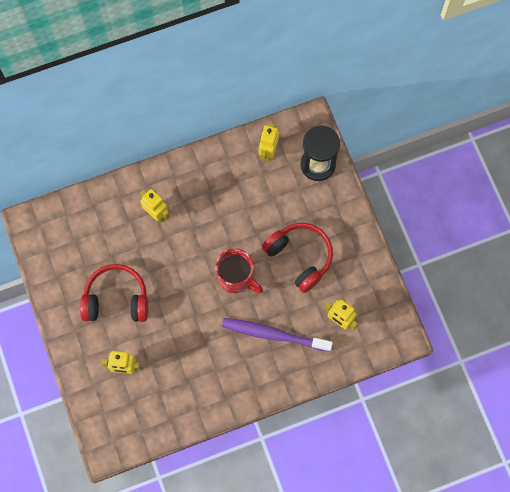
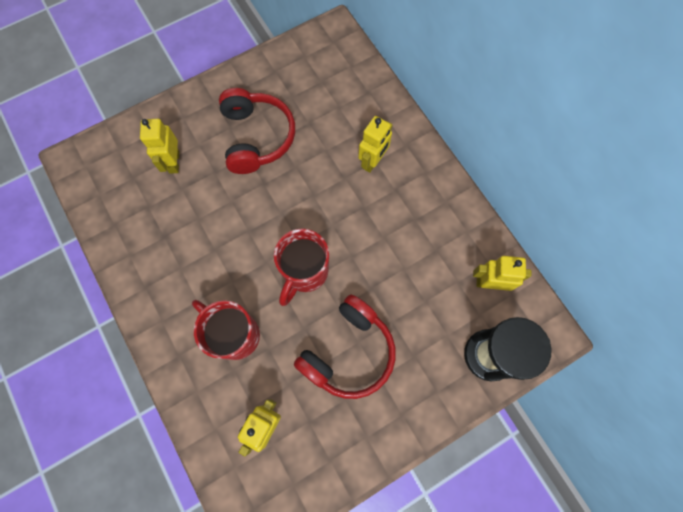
camera: 80 degrees right, 0 degrees up
purple toothbrush [222,318,333,352] -> red mug [192,300,260,360]

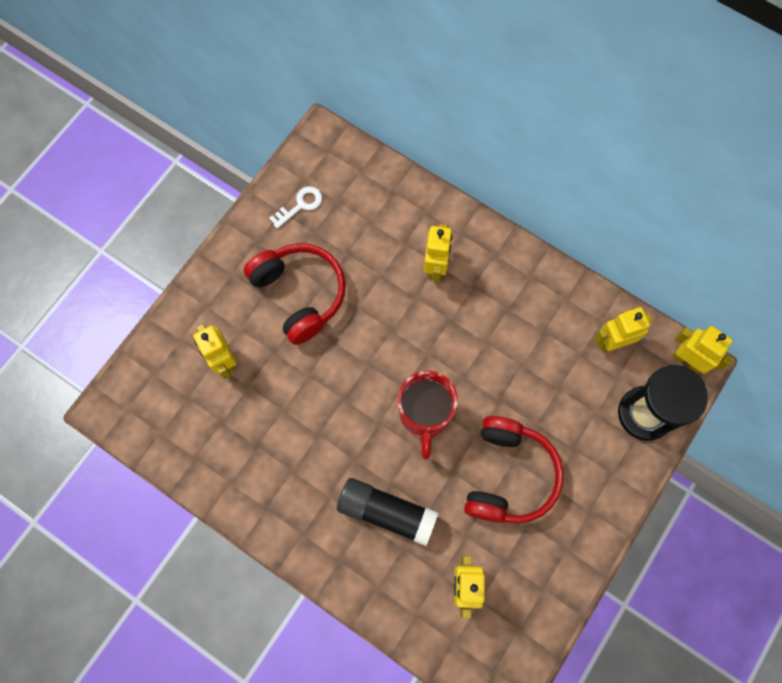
camera: 25 degrees left, 0 degrees up
red mug [192,300,260,360] -> black glue stick [337,478,438,546]
none -> white key [269,186,322,229]
none -> yellow robot [672,326,733,374]

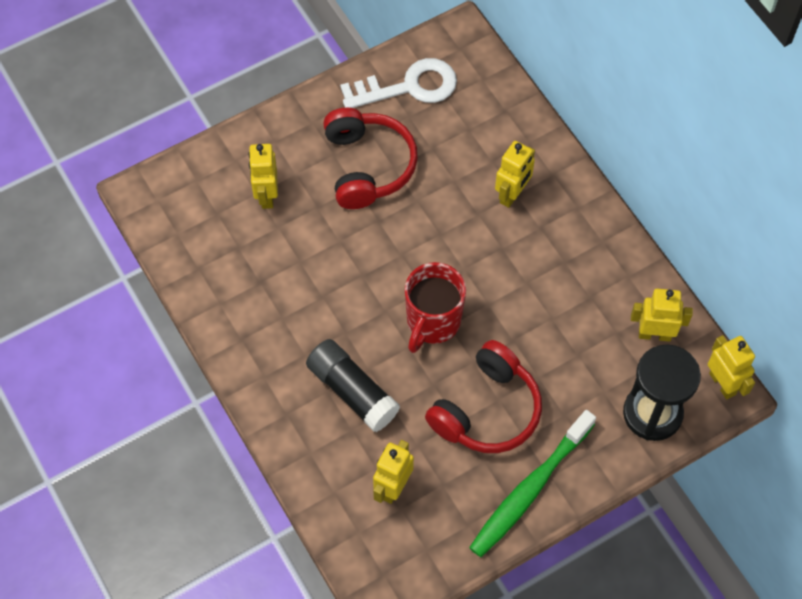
camera: 25 degrees right, 10 degrees down
white key [269,186,322,229] -> white key [340,58,457,108], size x1.89
none -> green toothbrush [469,410,596,557]

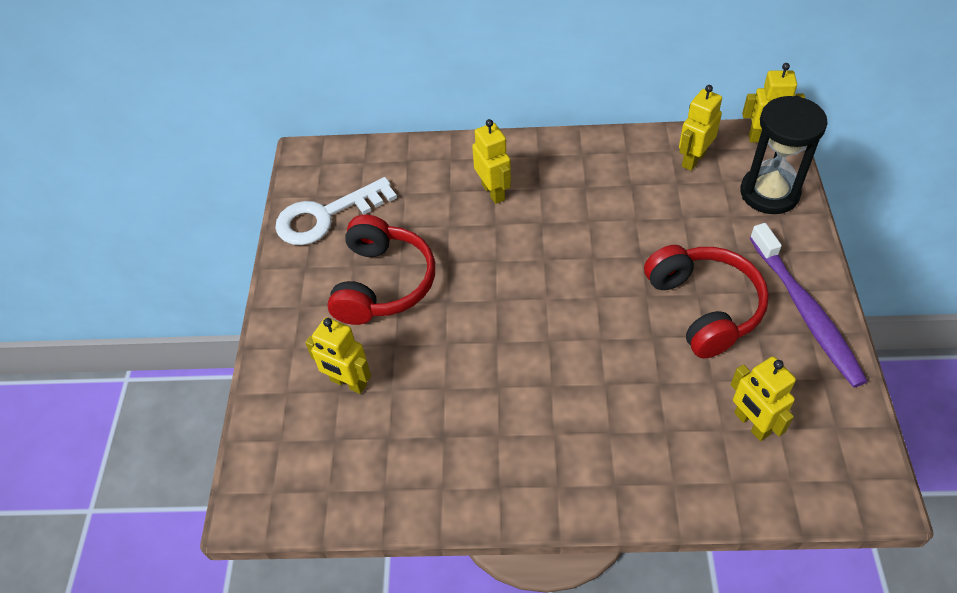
camera: 55 degrees left, 10 degrees down
black glue stick [306,339,400,432] -> none
red headphones [323,108,418,209] -> red headphones turned 75 degrees clockwise [327,215,435,325]
white key [340,58,457,108] -> white key turned 135 degrees counterclockwise [275,177,397,245]
red mug [405,262,466,353] -> none
green toothbrush [469,410,596,557] -> purple toothbrush [750,223,868,388]

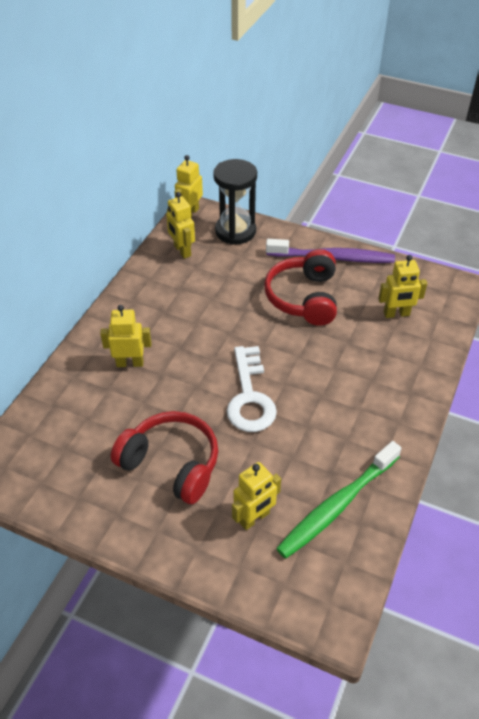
camera: 70 degrees left, 5 degrees down
white key [275,177,397,245] -> white key moved to [227,346,277,432]
red headphones [644,245,769,359] -> red headphones turned 90 degrees counterclockwise [264,249,337,326]
none -> green toothbrush [276,441,401,559]

